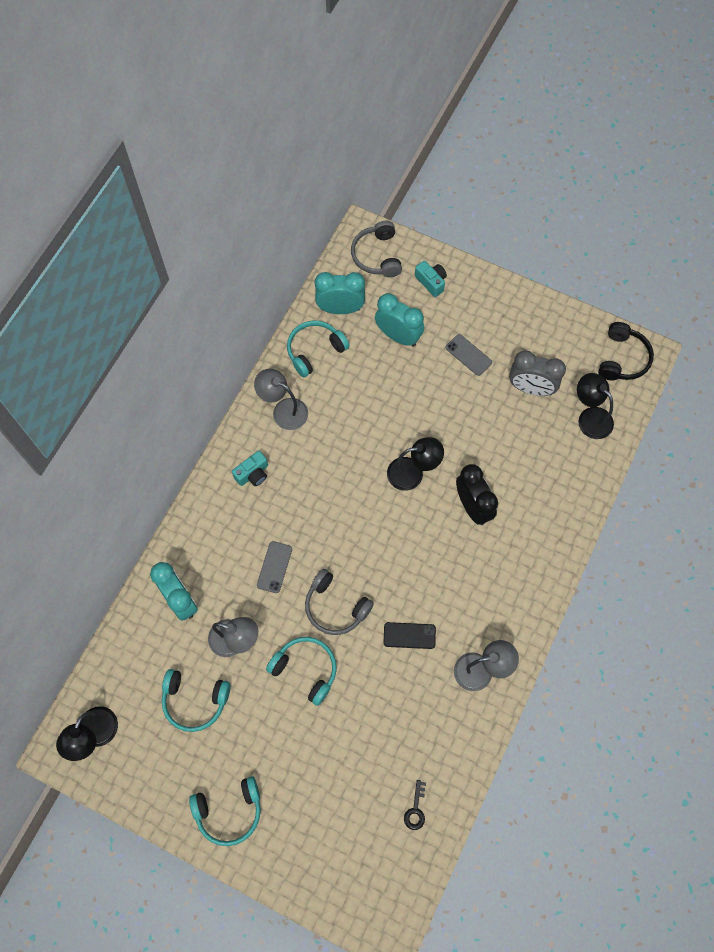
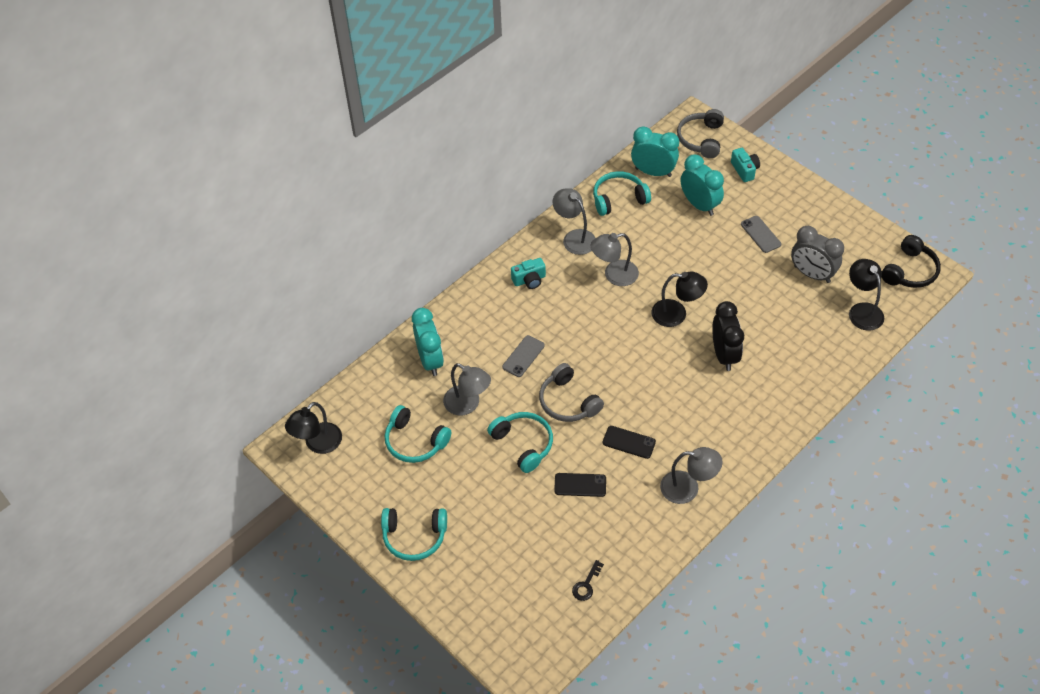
camera: 20 degrees right, 15 degrees down
none -> black phone [554,473,606,497]
none -> grey lamp [591,233,639,286]

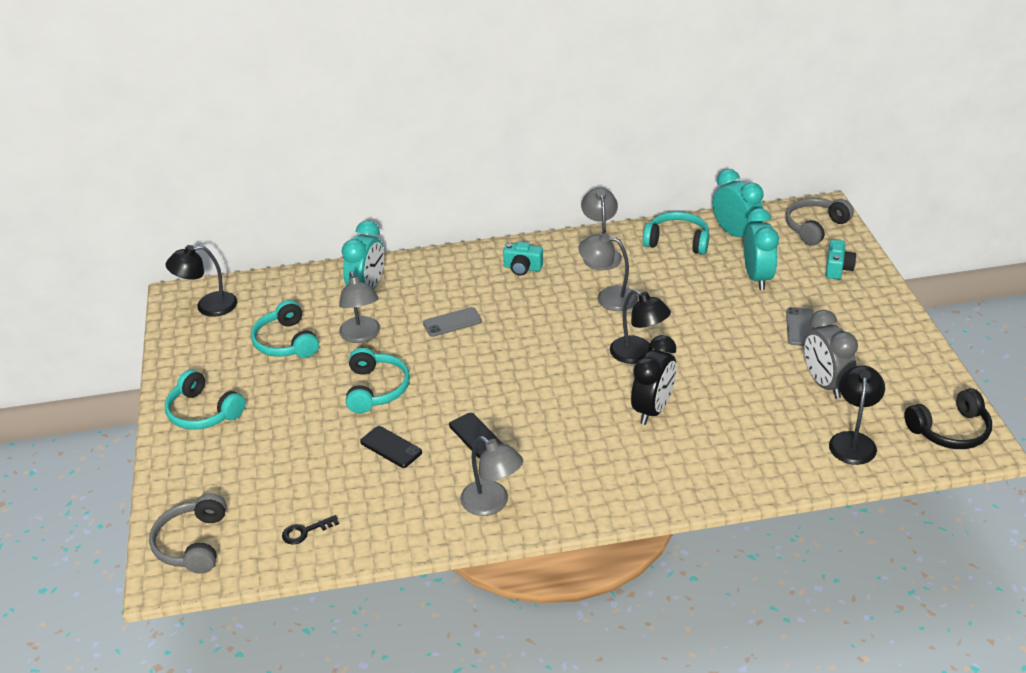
camera: 35 degrees right, 15 degrees down
grey headphones [539,363,604,422] -> grey headphones moved to [149,493,226,574]

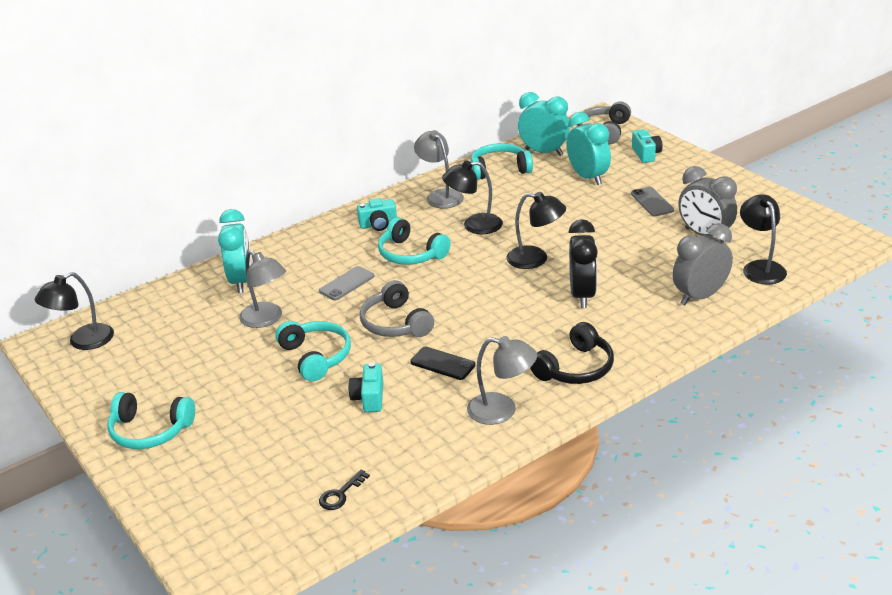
camera: 25 degrees left, 5 degrees down
grey headphones [149,493,226,574] -> grey headphones moved to [360,280,434,337]
turquoise headphones [251,300,319,358] -> turquoise headphones moved to [378,217,451,265]
black phone [360,426,422,468] -> turquoise camera [348,362,384,412]
grey lamp [578,233,638,311] -> black lamp [442,160,503,234]
black headphones [904,388,992,449] -> black headphones moved to [530,322,614,384]
none -> grey clock [672,223,733,305]

